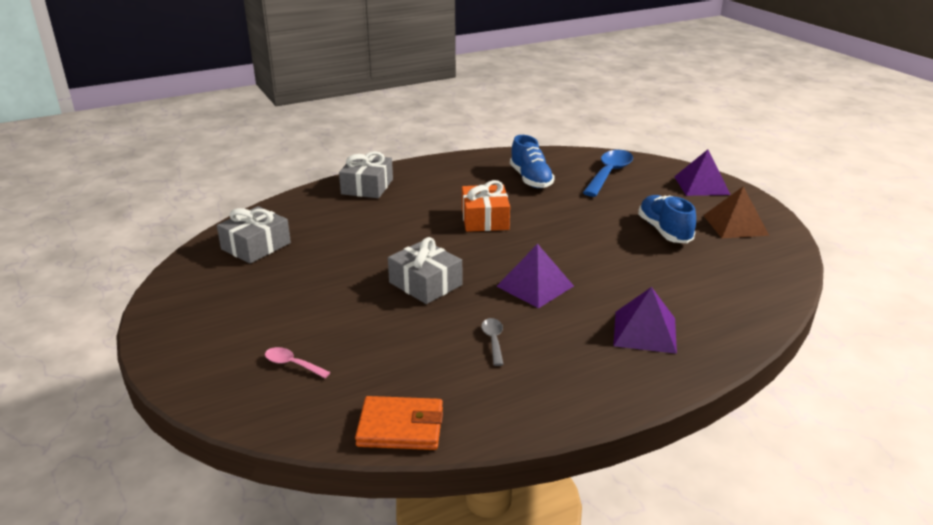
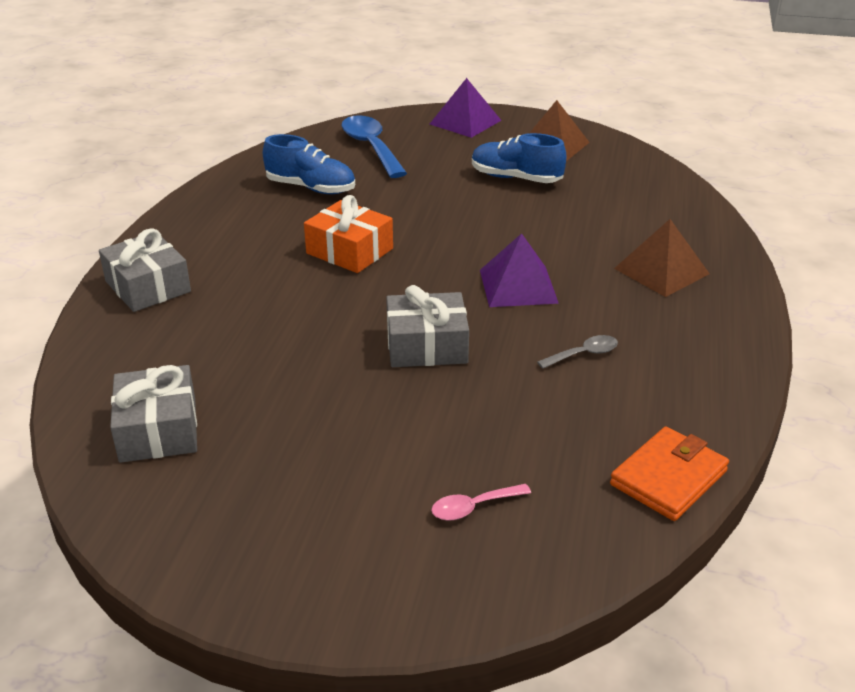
camera: 50 degrees left, 5 degrees up
grey spoon [481,318,504,366] -> grey spoon turned 120 degrees clockwise [537,335,618,369]
purple pyramid [613,287,677,354] -> brown pyramid [614,219,710,297]

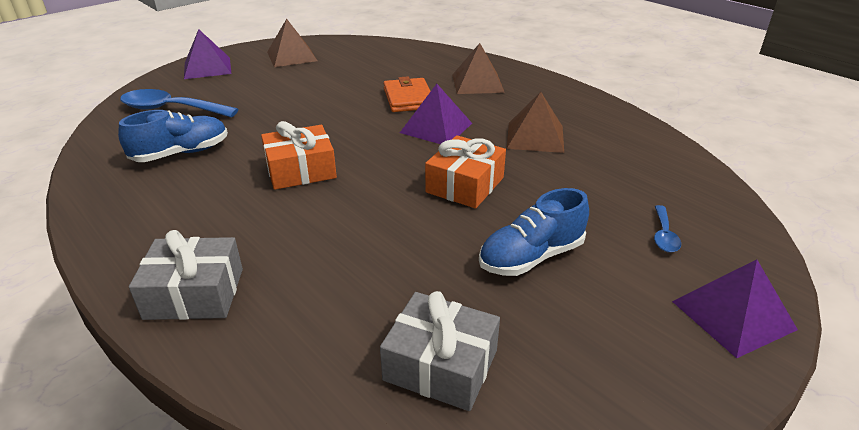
camera: 55 degrees left, 0 degrees up
grey gift [386,285,469,367] -> orange gift [425,135,506,209]
pink spoon [431,484,531,520] -> blue spoon [654,205,681,252]
blue shoe [472,133,566,183] -> blue shoe moved to [479,188,589,276]
grey spoon [537,335,618,369] -> brown pyramid [507,92,564,153]
orange wallet [610,427,729,521] -> orange wallet moved to [383,76,431,112]
none -> purple pyramid [672,259,798,358]

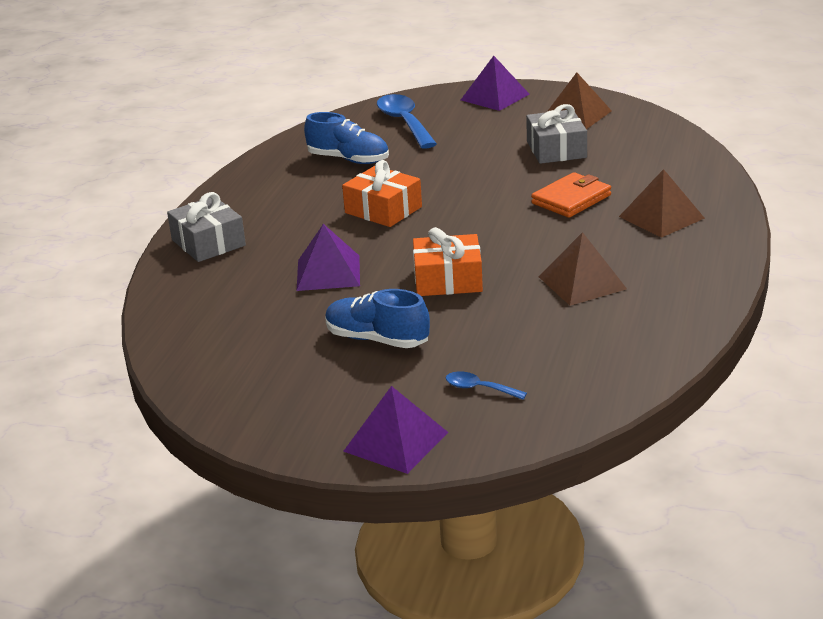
camera: 60 degrees right, 5 degrees down
grey gift [380,291,500,411] -> grey gift moved to [526,104,587,164]
purple pyramid [400,84,472,144] -> purple pyramid moved to [297,224,360,291]
blue spoon [654,205,681,252] -> blue spoon turned 45 degrees clockwise [446,371,527,400]

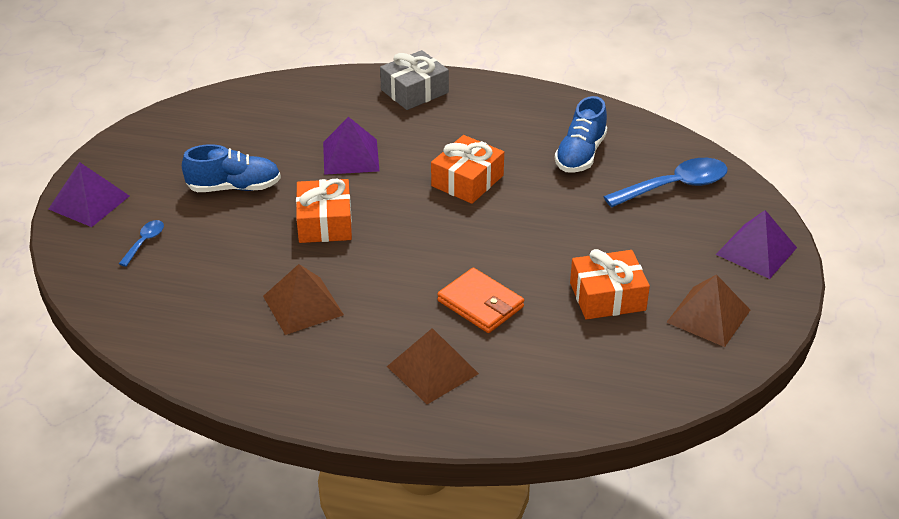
camera: 85 degrees right, 10 degrees up
blue shoe [325,289,430,348] -> blue shoe turned 60 degrees clockwise [182,144,281,192]
grey gift [526,104,587,164] -> orange gift [570,249,650,320]

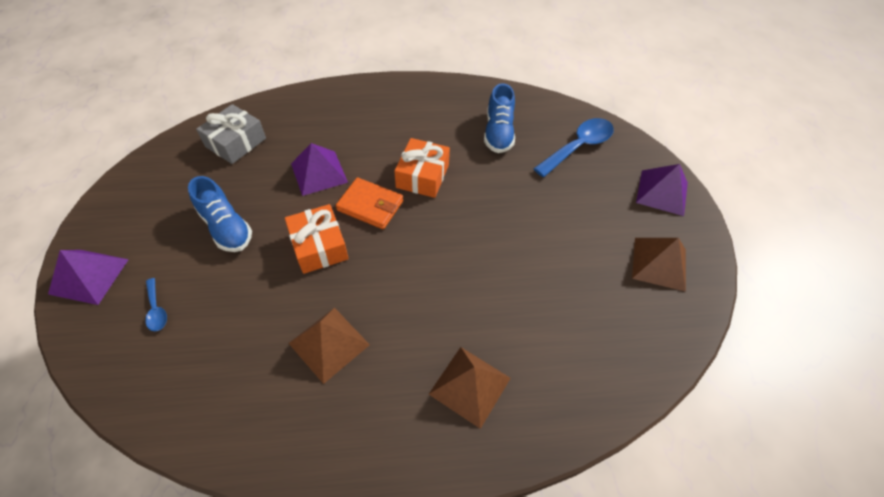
camera: 20 degrees left, 15 degrees up
blue spoon [119,220,164,267] -> blue spoon turned 150 degrees clockwise [145,278,167,331]
blue shoe [182,144,281,192] -> blue shoe turned 75 degrees clockwise [188,176,252,252]
grey gift [380,50,449,110] -> grey gift moved to [196,104,266,164]
orange wallet [437,268,524,333] -> orange wallet moved to [336,177,403,229]
orange gift [570,249,650,320] -> none

